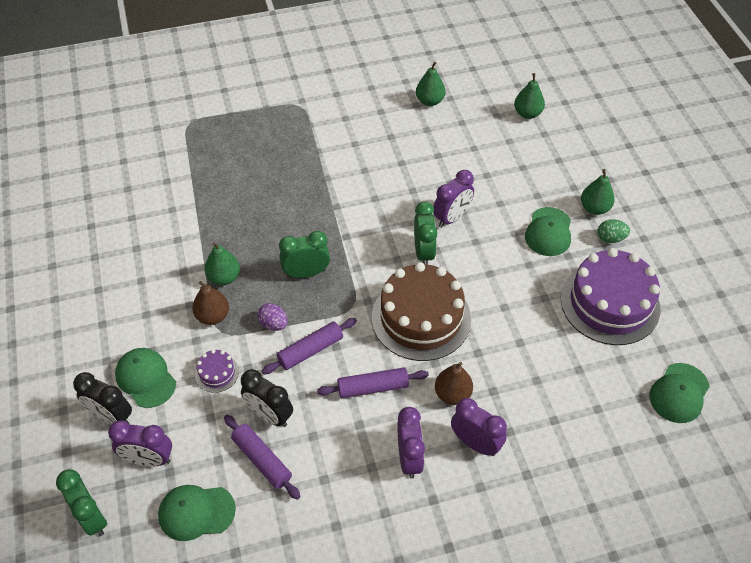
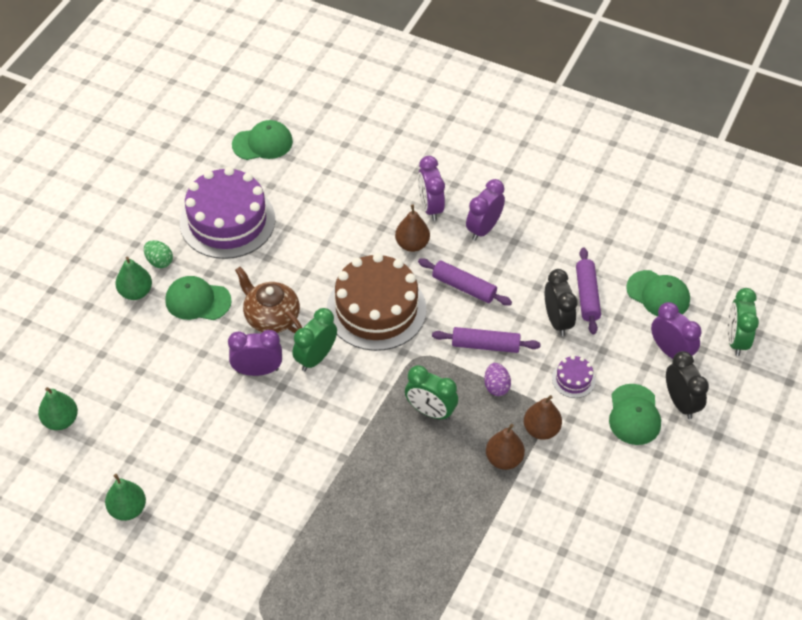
camera: 140 degrees left, 0 degrees up
green pear [205,242,240,285] -> brown pear [486,424,525,470]
green cap [525,207,571,256] -> green cap turned 135 degrees counterclockwise [165,276,232,320]
none -> brown teapot [235,267,302,333]

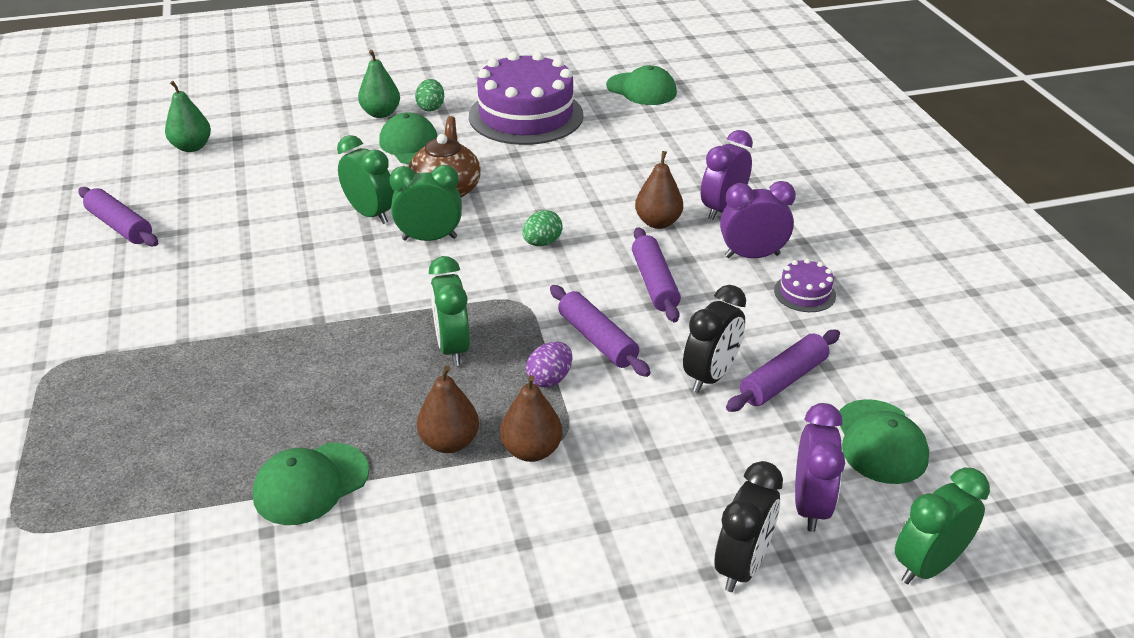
camera: 50 degrees right, 15 degrees down
green pear [105,474,146,521] -> purple rolling pin [78,187,158,246]
purple clock [228,330,282,376] -> green clock [337,135,395,224]
brown cake [327,253,427,351] -> green egg [522,210,563,246]
purple cake [552,356,595,398] -> purple cake moved to [774,259,836,312]
green cap [609,384,661,445] -> green cap moved to [253,443,369,525]

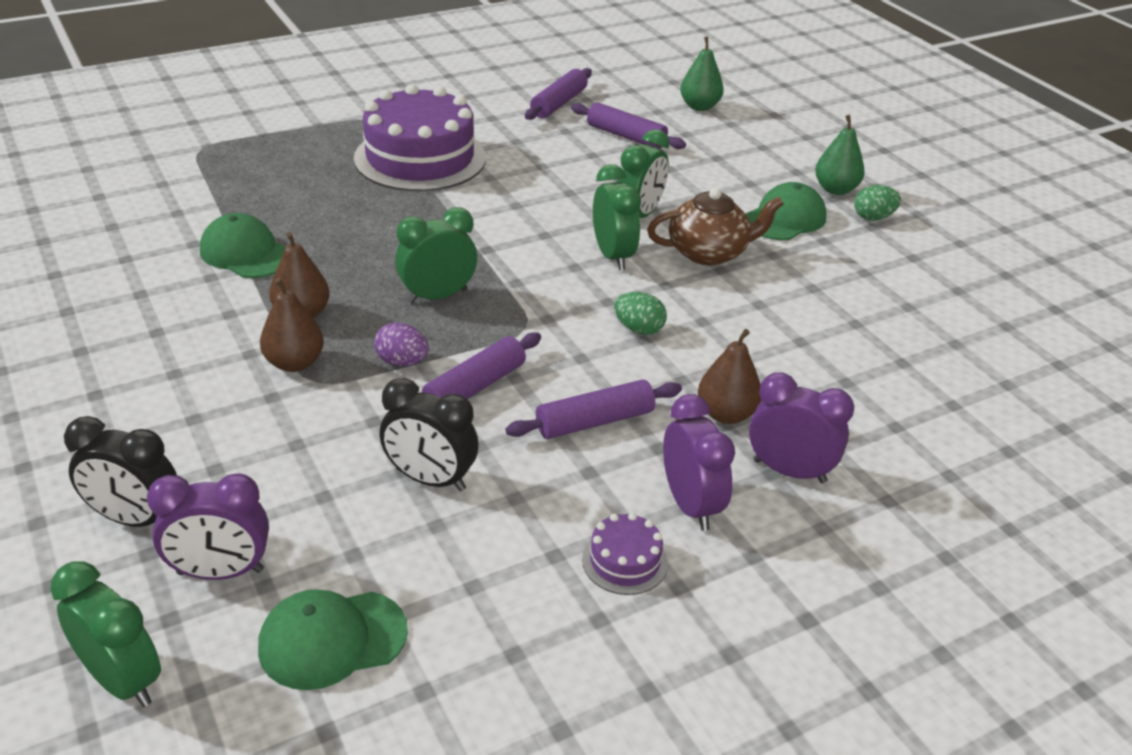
camera: 75 degrees right, 0 degrees up
purple cake [469,52,583,145] -> purple cake moved to [354,84,486,192]
green cap [606,65,677,105] -> none
purple rolling pin [726,330,840,412] -> purple rolling pin moved to [571,102,686,149]

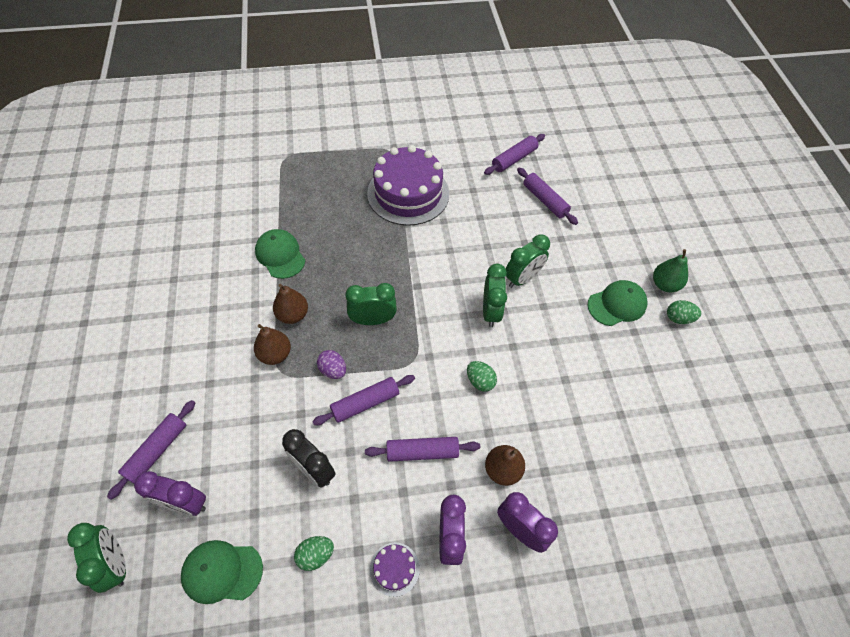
camera: 20 degrees right, 20 degrees up
black clock [64,416,177,527] -> purple rolling pin [107,400,195,500]
brown teapot [647,188,784,265] -> none
green pear [680,37,724,111] -> none
none -> green egg [294,536,334,571]

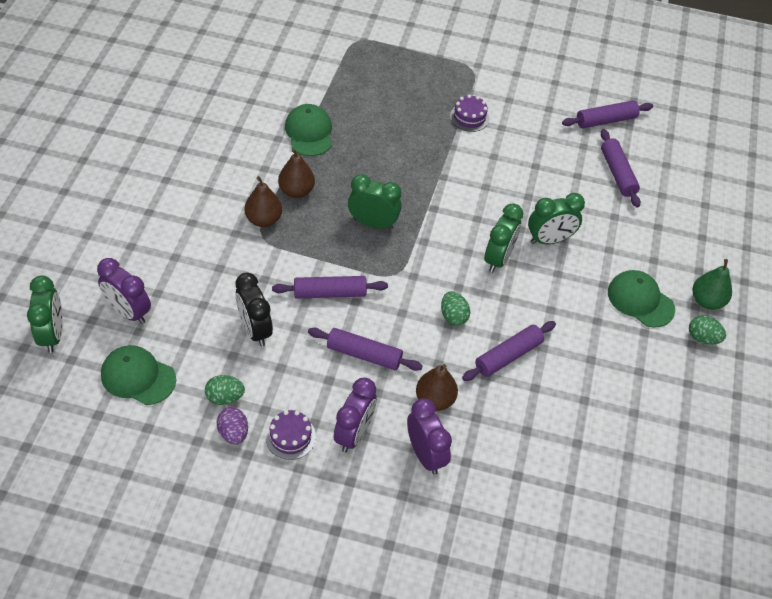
camera: 20 degrees right, 5 degrees down
purple rolling pin [107,400,195,500] -> purple rolling pin moved to [462,321,556,381]
purple egg [317,350,346,379] -> purple egg moved to [217,407,248,445]
purple cake [367,145,449,226] -> purple cake [450,95,489,132], size x0.42
green cap [588,280,648,326] -> green cap turned 135 degrees counterclockwise [608,270,675,328]

